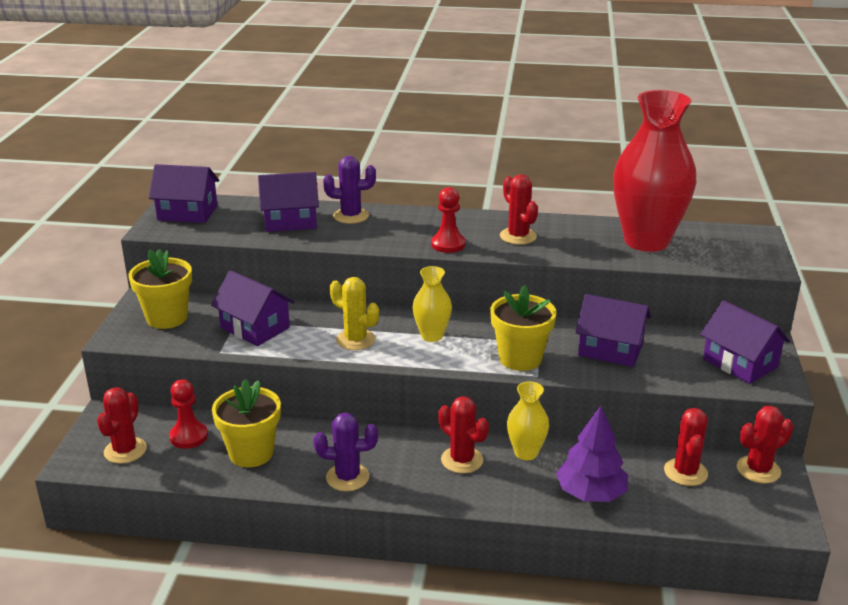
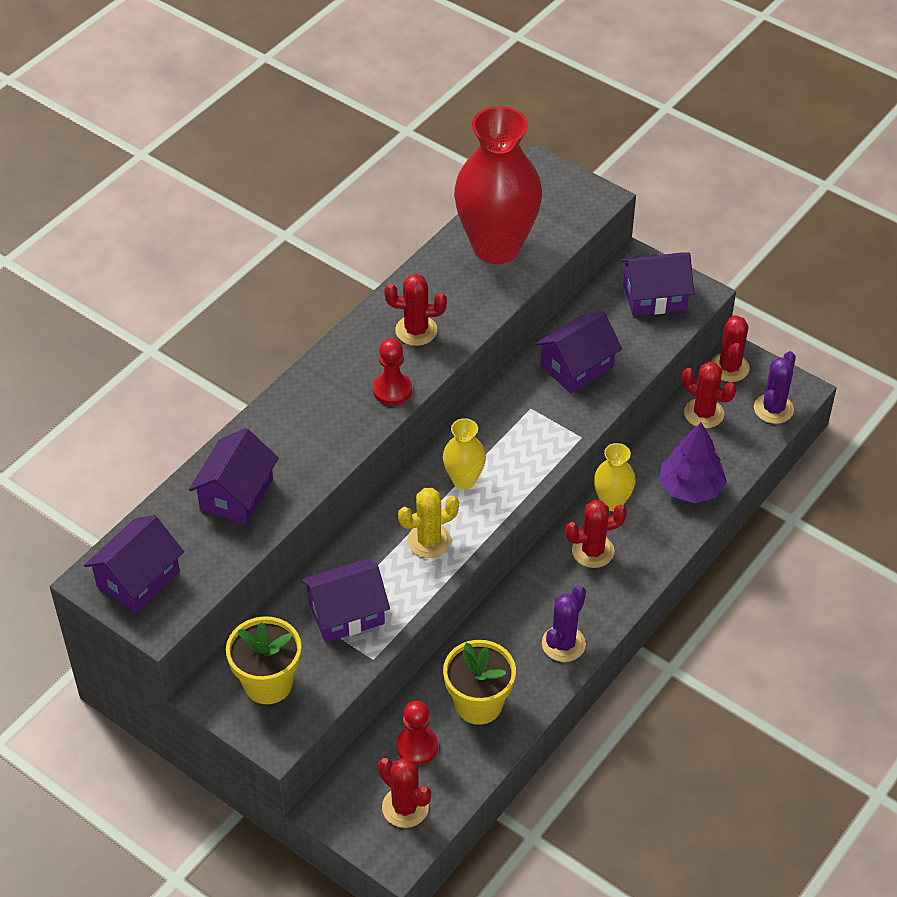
camera: 60 degrees left, 20 degrees up
purple cactus [323,156,376,224] -> purple cactus moved to [754,351,796,424]
yellow flower pot [490,285,556,371] -> none

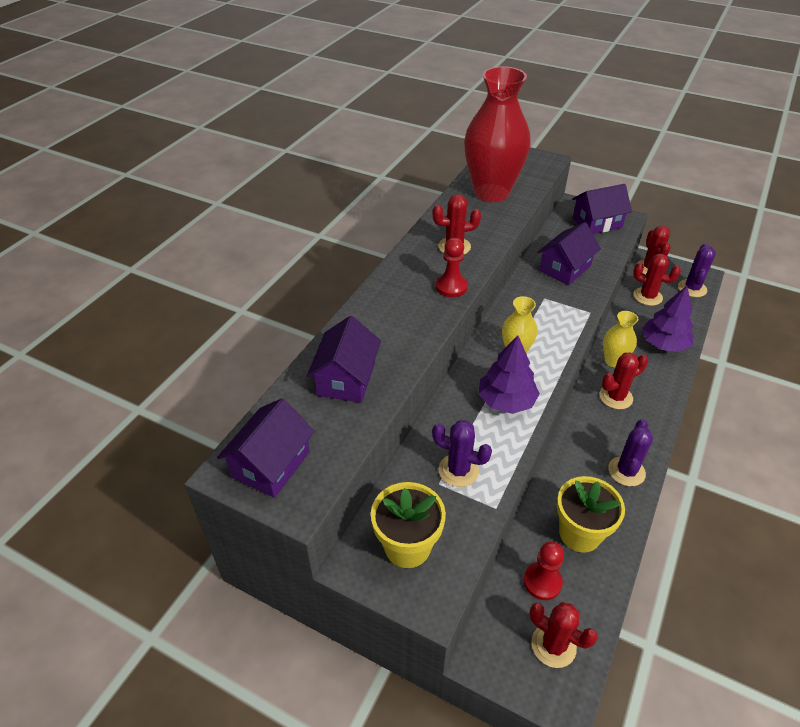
camera: 10 degrees left, 5 degrees down
purple house [301,559,390,643] -> purple cactus [432,420,492,487]
yellow cactus [398,488,459,558] -> purple tree [479,335,540,414]

